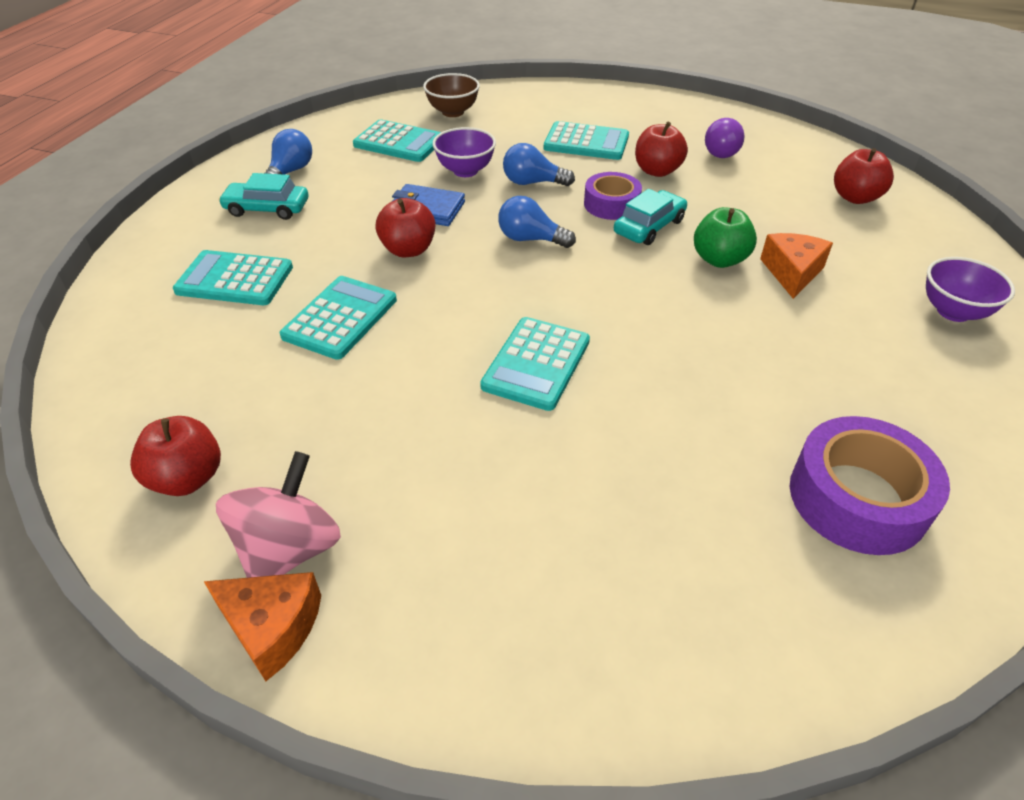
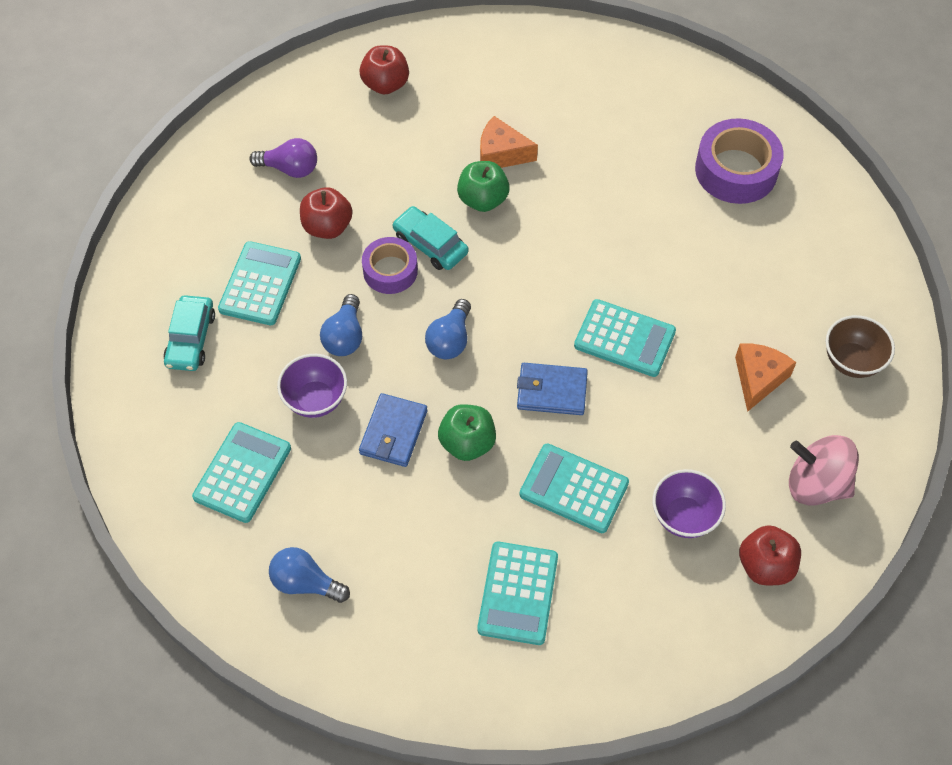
camera: 90 degrees left, 15 degrees up
orange cheese [204,572,321,681] -> orange cheese moved to [735,344,797,412]
turquoise car [218,173,308,220] -> turquoise car moved to [163,295,215,371]
red apple [376,198,435,257] -> green apple [438,404,496,461]
brown bowl [423,73,480,117] -> brown bowl moved to [826,315,895,378]
purple bowl [926,257,1015,322] -> purple bowl moved to [653,469,726,538]
none -> blue wallet [517,363,588,415]

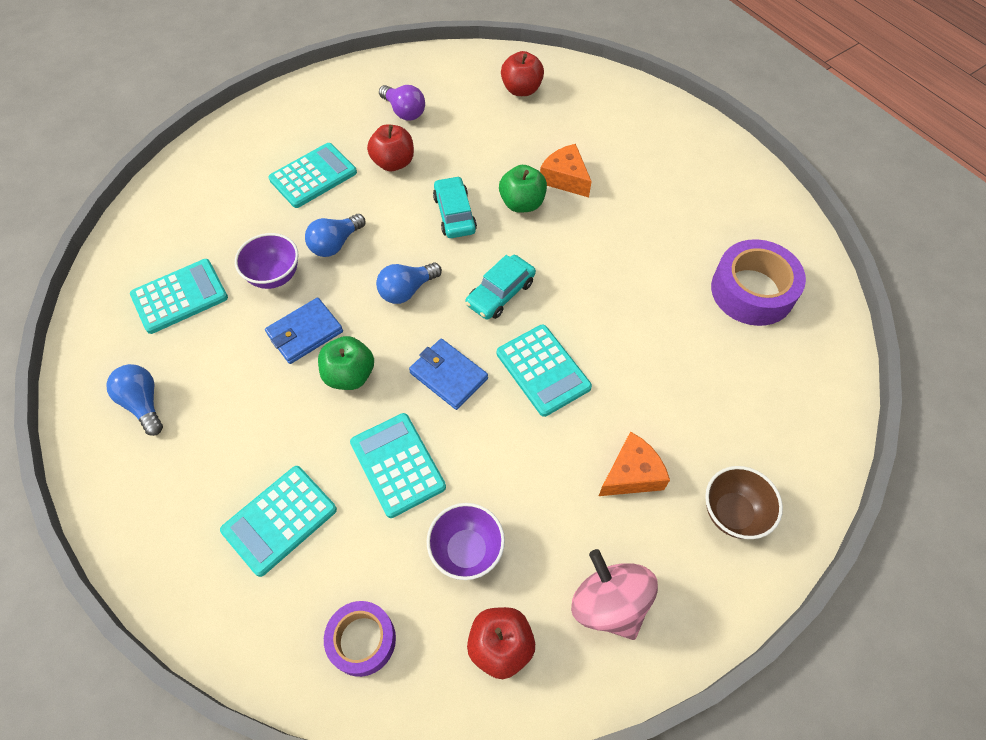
camera: 35 degrees right, 0 degrees up
turquoise car [163,295,215,371] -> turquoise car moved to [465,255,536,320]
purple tape [362,237,418,294] -> purple tape moved to [324,601,396,677]

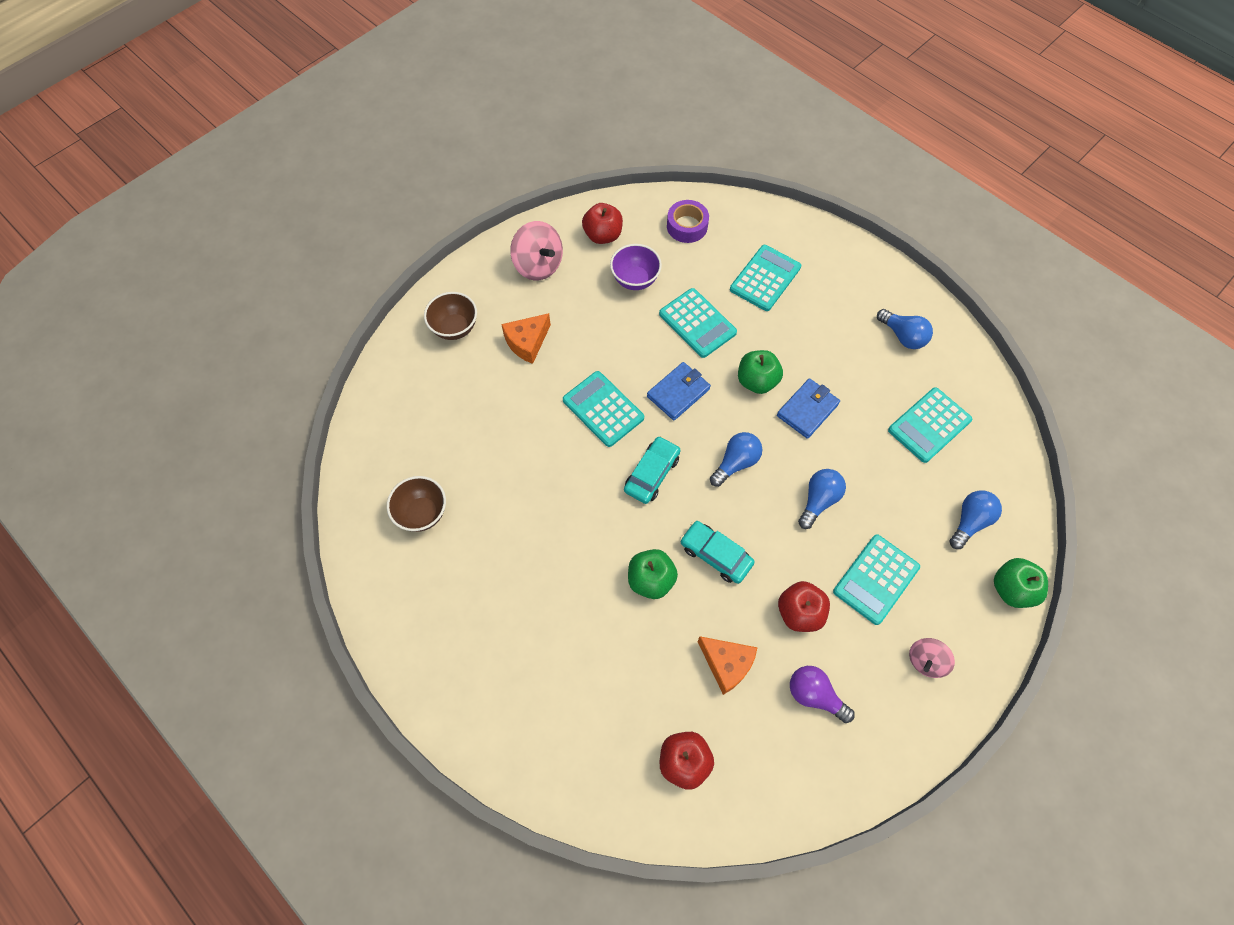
camera: 170 degrees right, 5 degrees up
purple bowl [235,233,298,289] -> none
blue wallet [409,339,488,410] -> blue wallet turned 75 degrees counterclockwise [647,362,711,420]
turquoise car [433,176,477,238] -> turquoise car turned 150 degrees clockwise [680,521,755,584]
orange cheese [540,144,592,197] -> orange cheese moved to [697,637,758,695]
purple tape [711,239,806,326] -> brown bowl [387,476,446,532]
none -> pink spinning top [909,638,955,678]
none -> blue light bulb [949,490,1002,549]
none -> green apple [994,558,1048,608]

